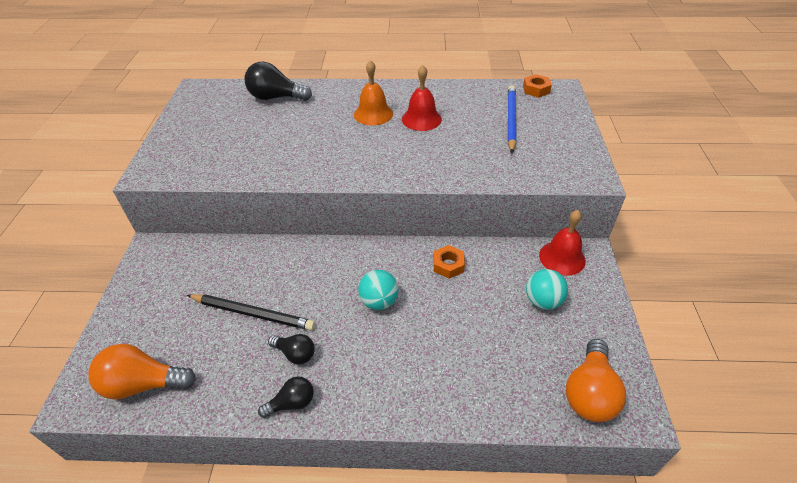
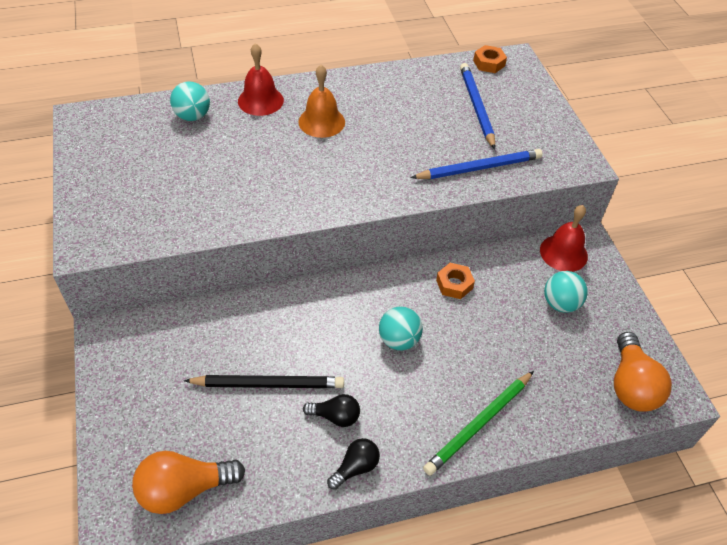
camera: 20 degrees left, 5 degrees up
black light bulb [244,62,312,101] -> turquoise ball [170,81,210,121]
red bell [402,65,442,131] -> red bell moved to [238,43,284,116]
none -> blue pencil [411,149,543,179]
none -> green pencil [423,371,534,476]

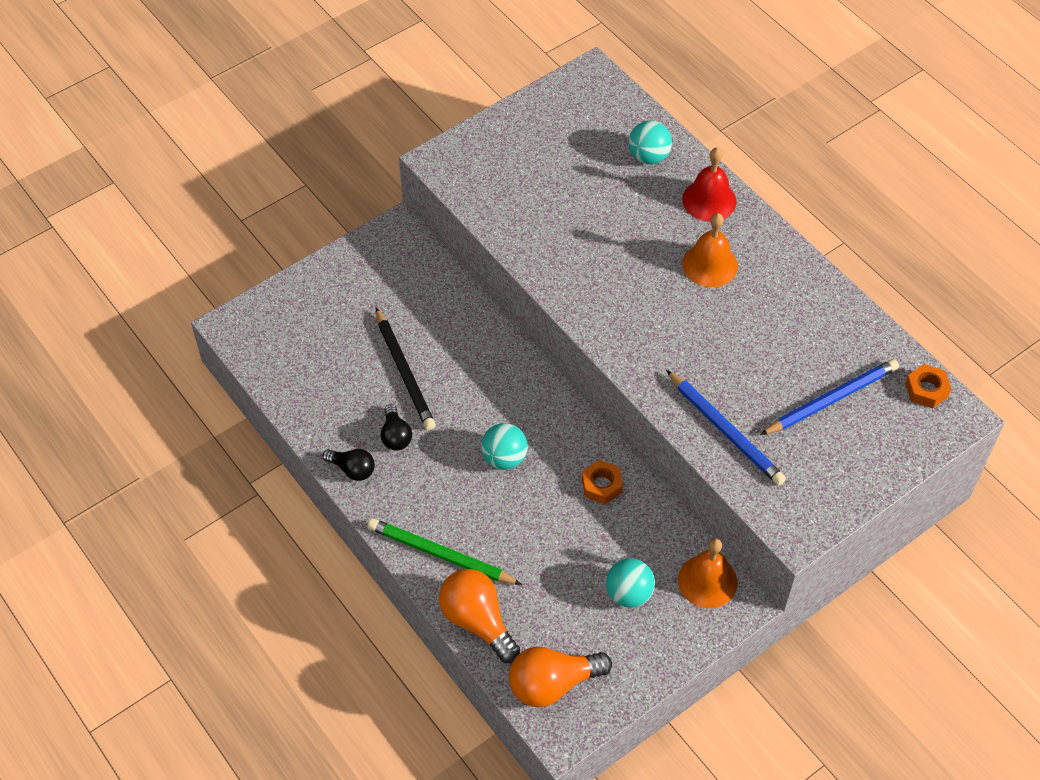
camera: 70 degrees right, 5 degrees up
orange light bulb [132,451,245,514] -> orange light bulb moved to [439,569,520,663]
red bell [540,205,588,272] -> orange bell [678,538,738,608]

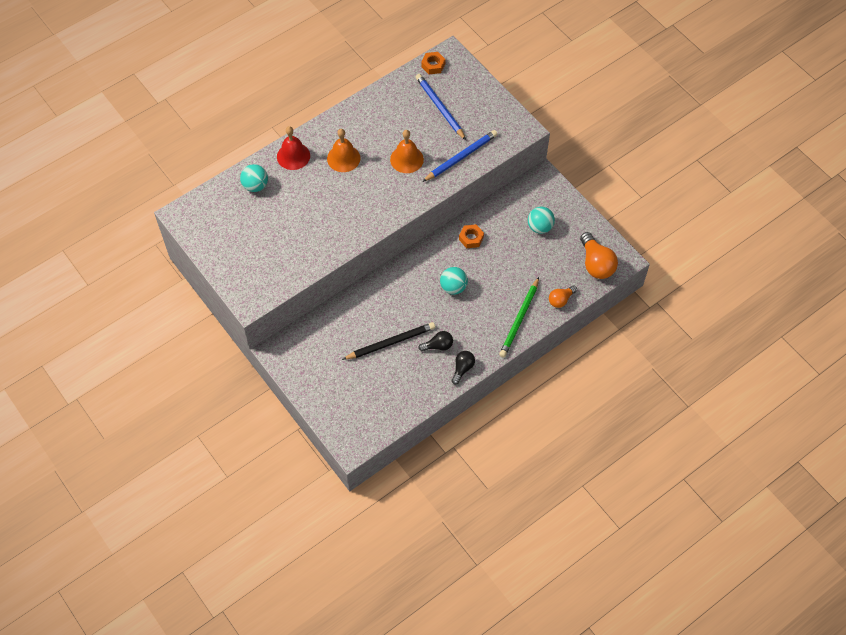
camera: 90 degrees left, 5 degrees up
orange light bulb [439,569,520,663] -> orange light bulb [549,286,577,308], size x0.58
orange bell [678,538,738,608] -> orange bell moved to [390,130,424,173]

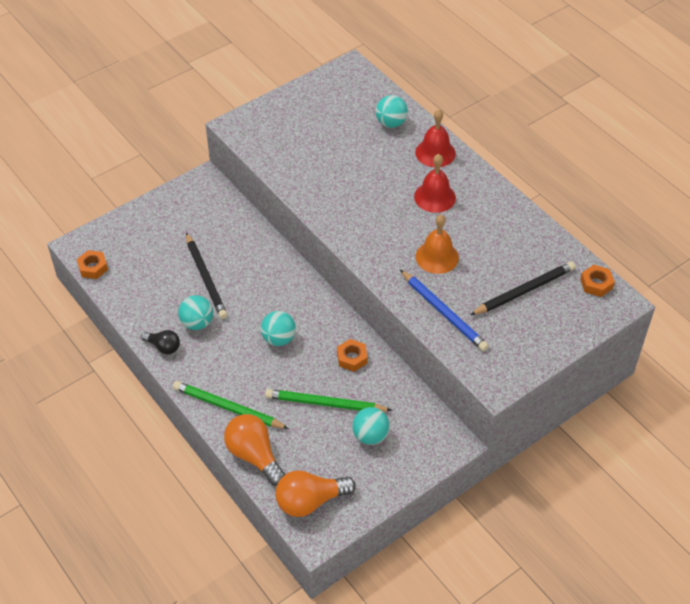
camera: 90 degrees right, 10 degrees down
orange bell [327,129,360,172] -> red bell [414,154,456,213]
blue pencil [416,74,466,140] -> black pencil [470,262,575,315]
black light bulb [418,331,453,351] -> turquoise ball [178,295,213,330]
orange light bulb [549,286,577,308] -> orange light bulb [224,414,285,485], size x1.72
none -> orange nut [77,250,108,279]
none -> green pencil [265,389,392,412]

